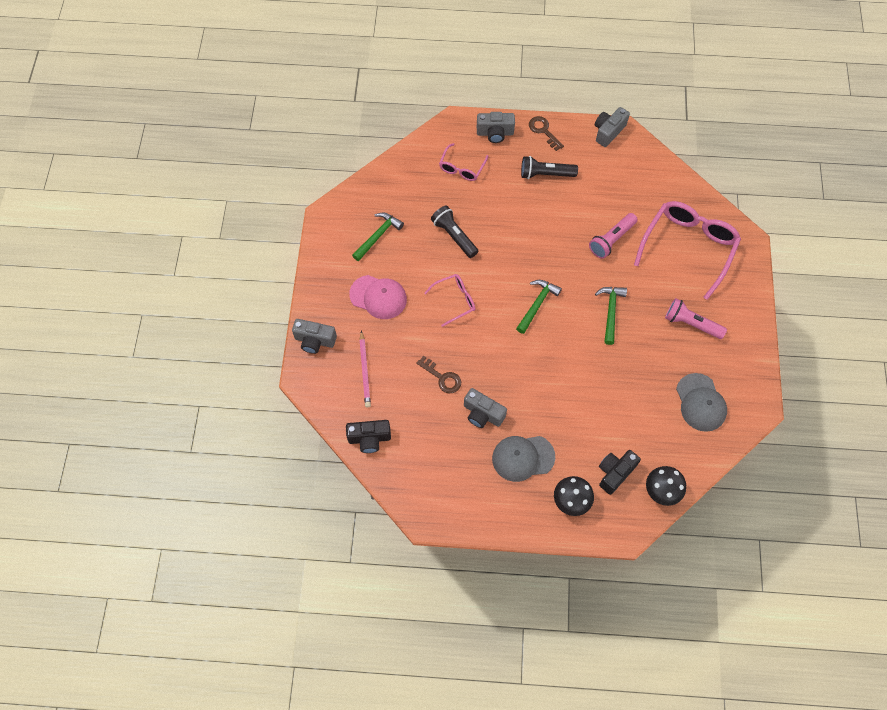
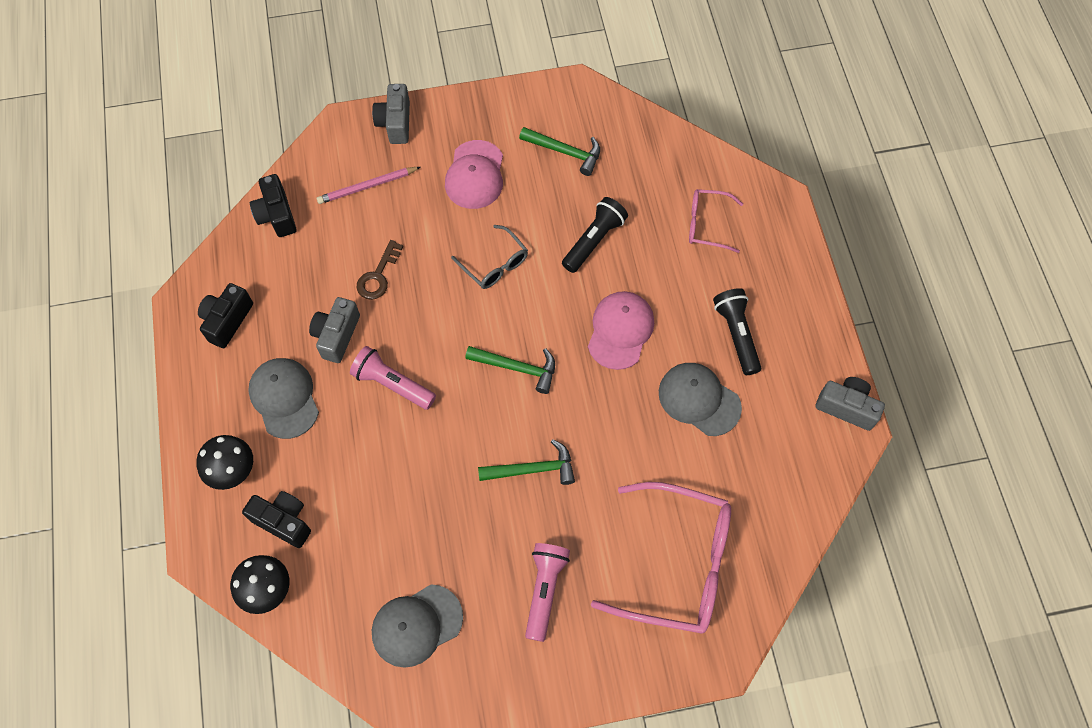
camera: 75 degrees right, 0 degrees up
pink glasses [424,274,475,327] -> grey glasses [451,225,528,289]
grey camera [477,112,515,143] -> none
brown key [529,116,564,151] -> none
pink flashlight [589,213,638,259] -> pink flashlight moved to [350,346,436,410]
none -> black camera [198,283,253,348]
none -> pink cap [588,291,654,370]
none -> grey cap [659,363,742,436]

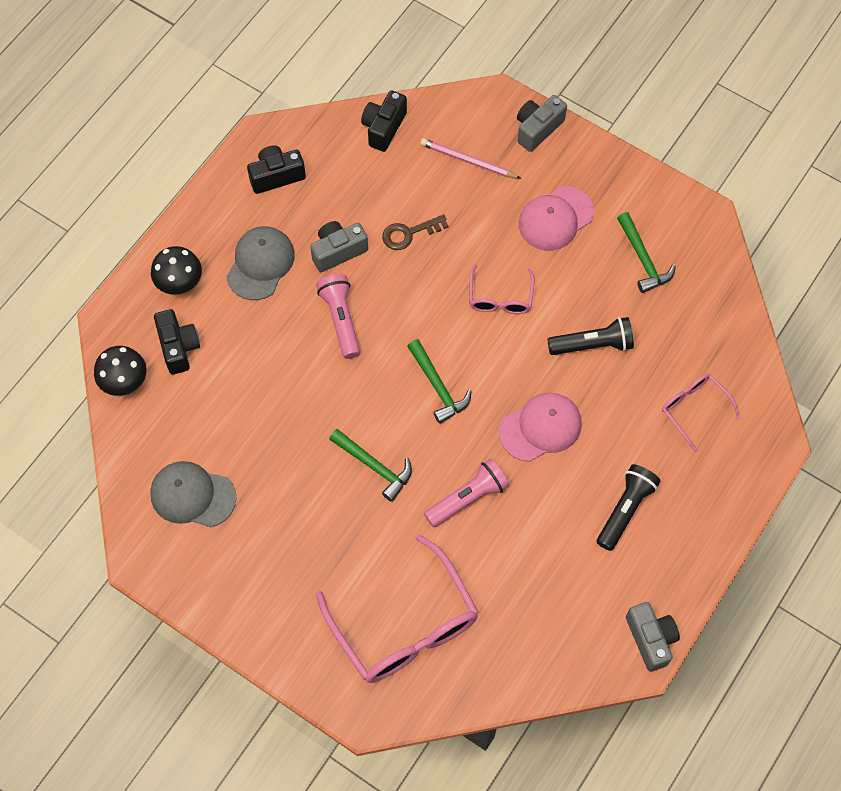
camera: 45 degrees right, 0 degrees up
grey glasses [451,225,528,289] -> pink glasses [469,264,534,314]
pink flashlight [525,543,570,642] -> pink flashlight moved to [424,459,509,527]
grey cap [659,363,742,436] -> none

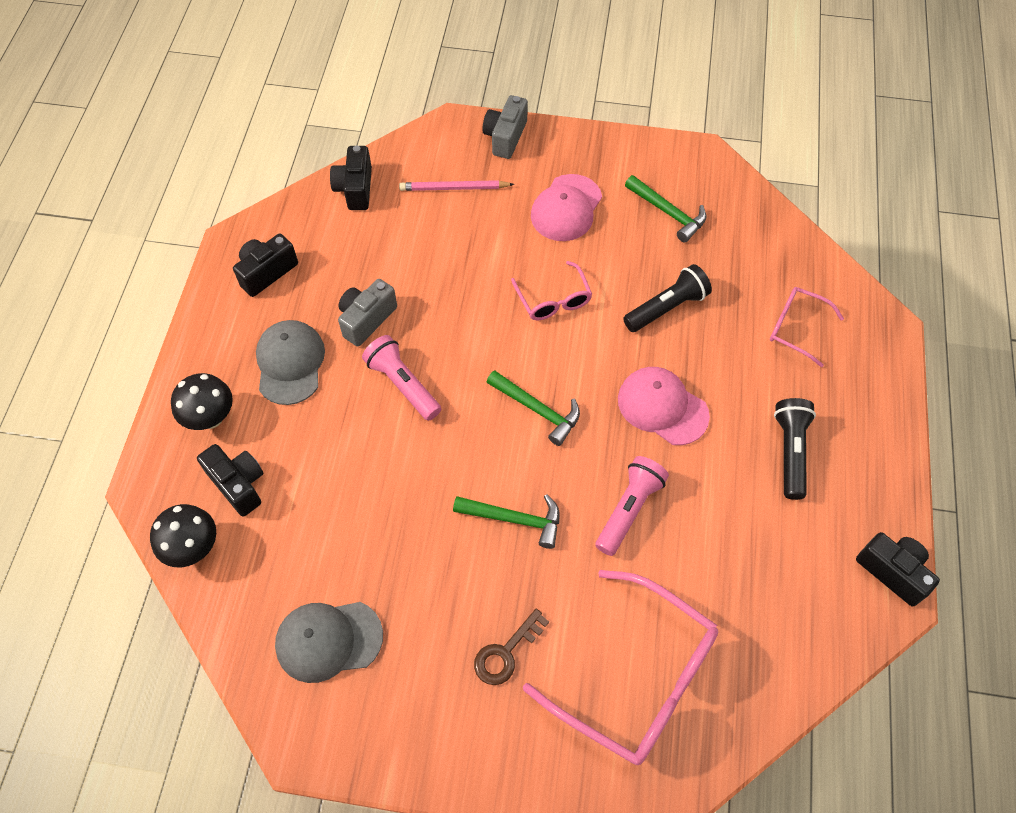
camera: 25 degrees left, 5 degrees down
brown key [382,214,449,250] -> brown key moved to [474,609,549,685]
pink cap [499,393,582,462] -> pink cap turned 90 degrees counterclockwise [618,367,710,445]
grey camera [626,602,680,672] -> black camera [856,532,940,607]

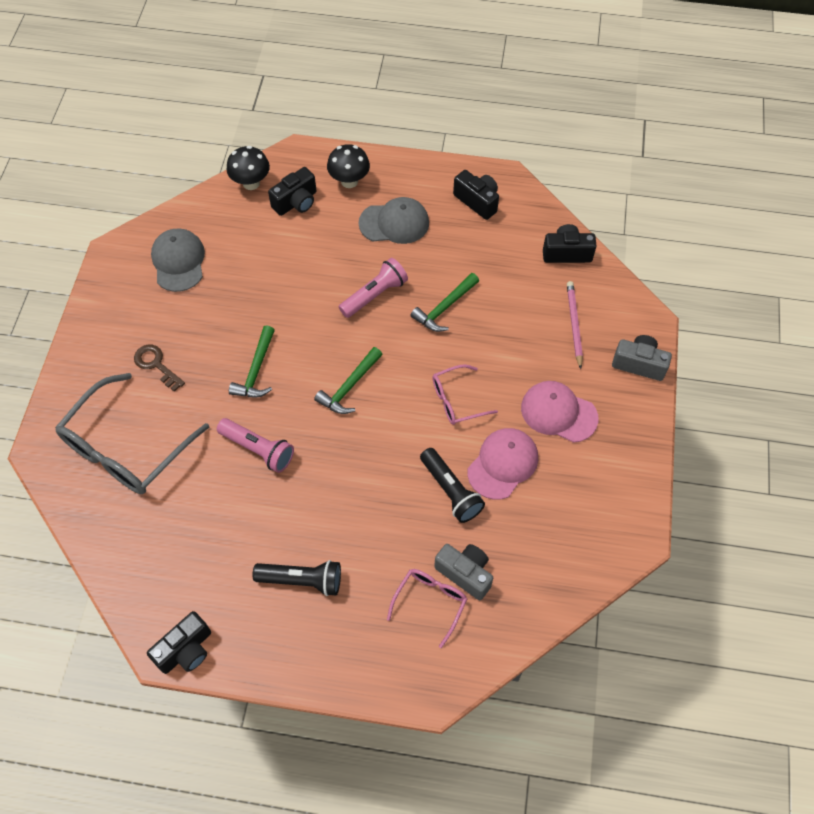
camera: 90 degrees right, 0 degrees up
grey camera [338,279,397,347] -> grey camera moved to [434,544,493,600]
pink glasses [523,570,718,765] -> grey glasses [55,373,209,494]
pink cap [618,367,710,445] -> pink cap moved to [468,428,538,500]
green hammer [625,175,706,242] -> green hammer moved to [411,273,479,332]

